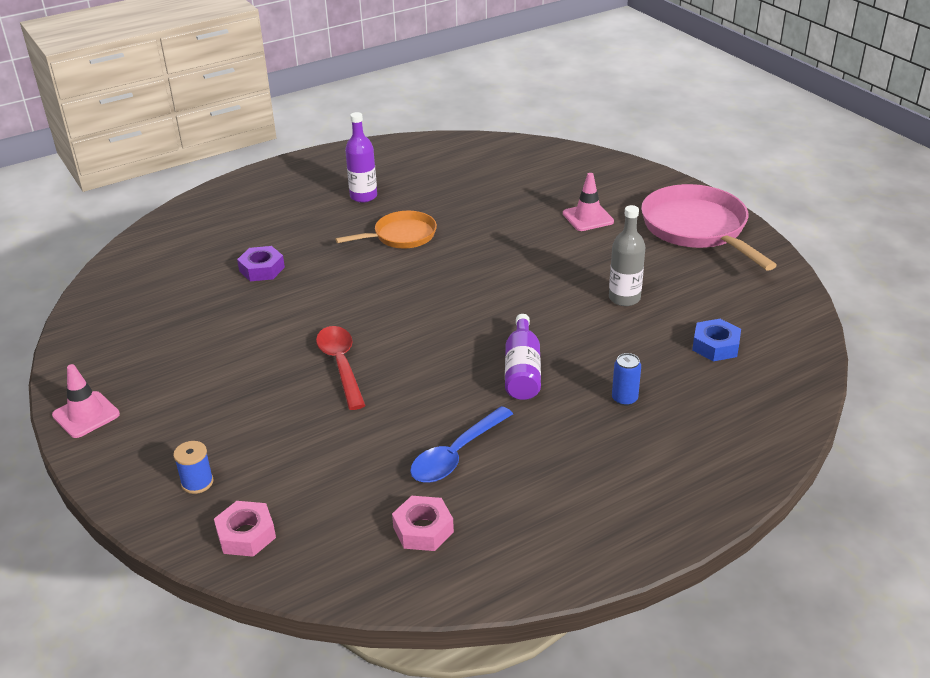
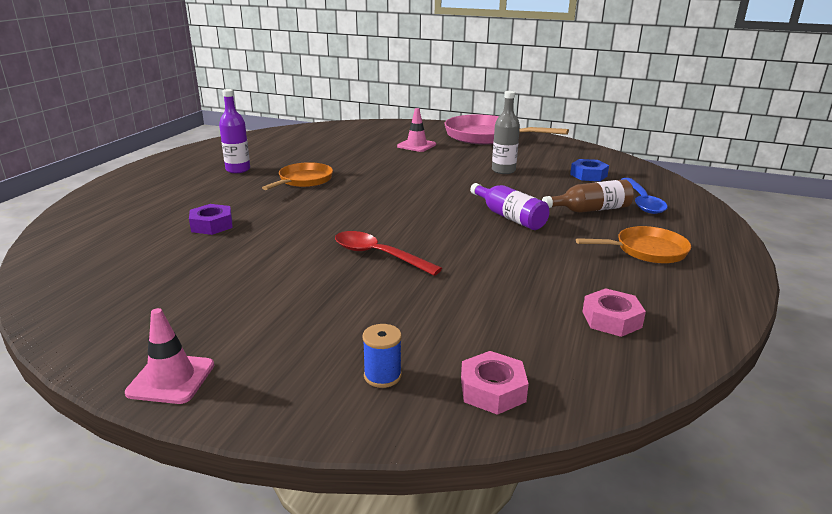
camera: 40 degrees left, 10 degrees down
blue spoon [410,406,513,483] -> blue spoon moved to [621,178,668,214]
blue can [612,353,641,406] -> brown bottle [542,179,634,213]
none -> orange pan [576,226,691,264]

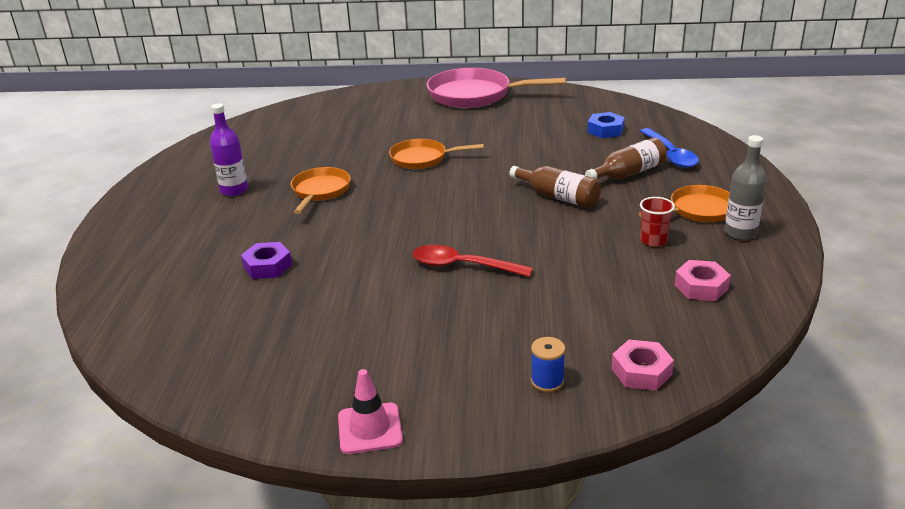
camera: 15 degrees left, 5 degrees up
pink traffic cone [397,108,436,152] -> none
purple bottle [470,183,549,230] -> brown bottle [509,166,601,208]
grey bottle [492,91,520,174] -> grey bottle moved to [724,135,767,240]
none -> orange pan [389,139,484,169]
none -> red cup [640,197,675,247]

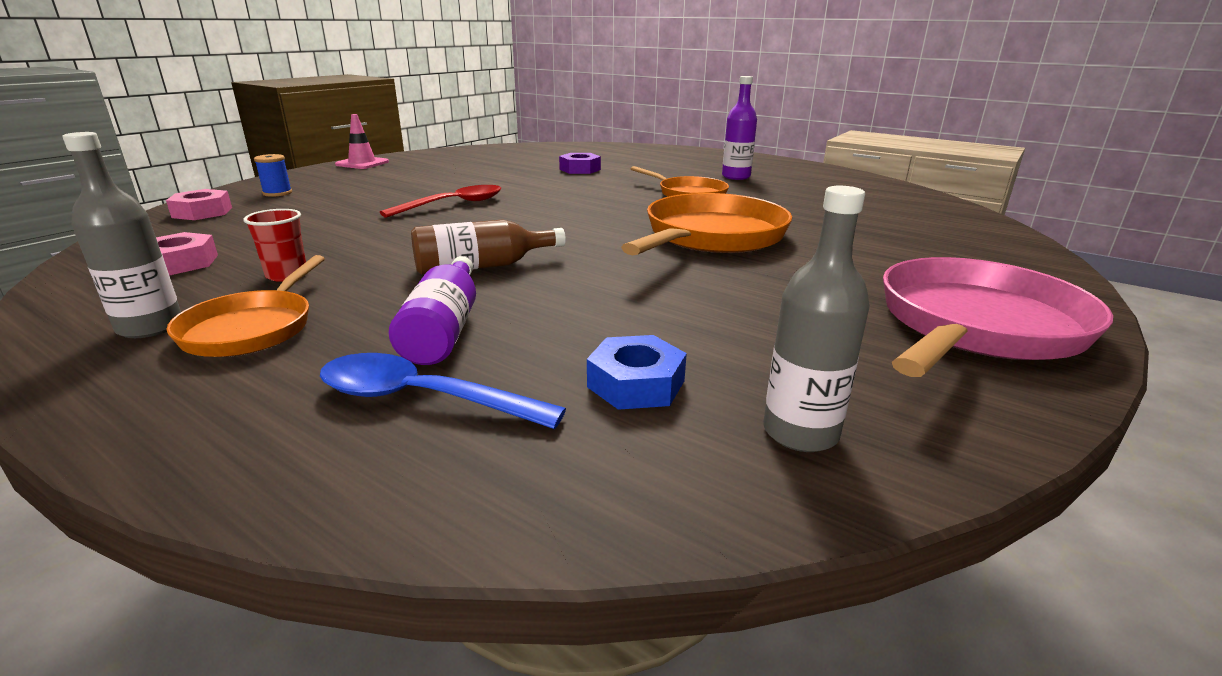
camera: 120 degrees right, 5 degrees down
orange pan [389,139,484,169] -> orange pan [621,193,792,255], size x1.70
brown bottle [585,137,667,179] -> purple bottle [389,256,476,365]
none -> grey bottle [763,186,870,452]

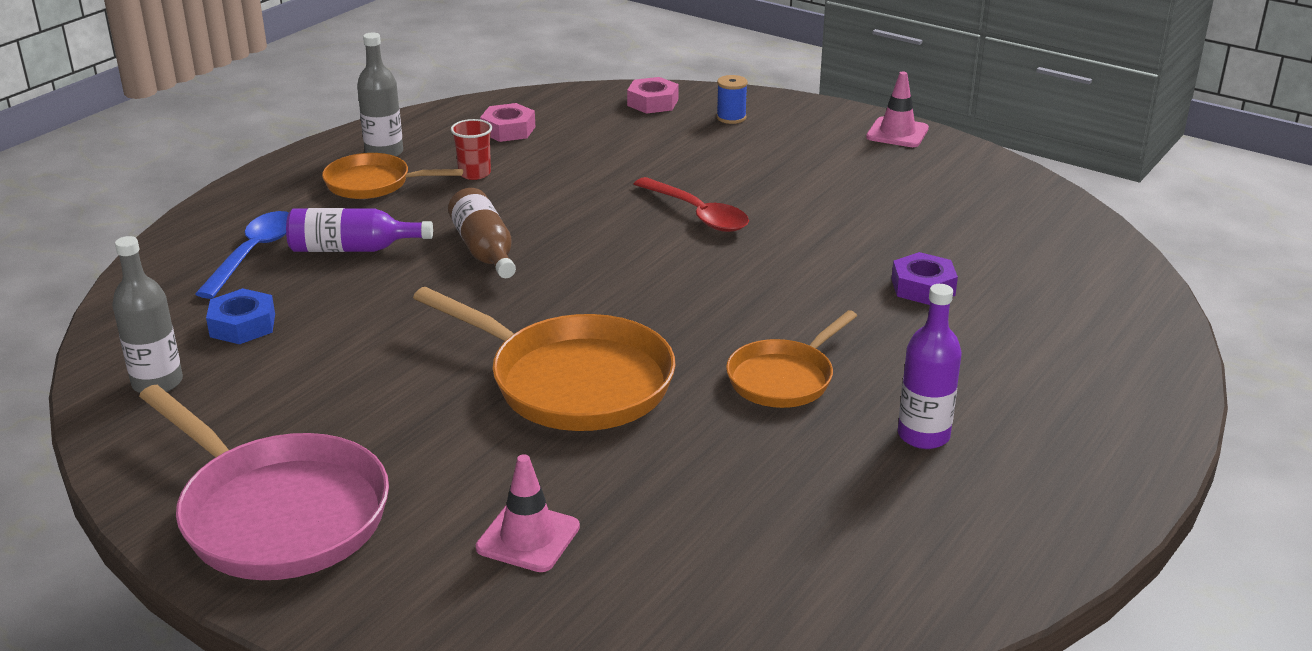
camera: 90 degrees right, 5 degrees up
none -> pink traffic cone [476,454,580,572]

